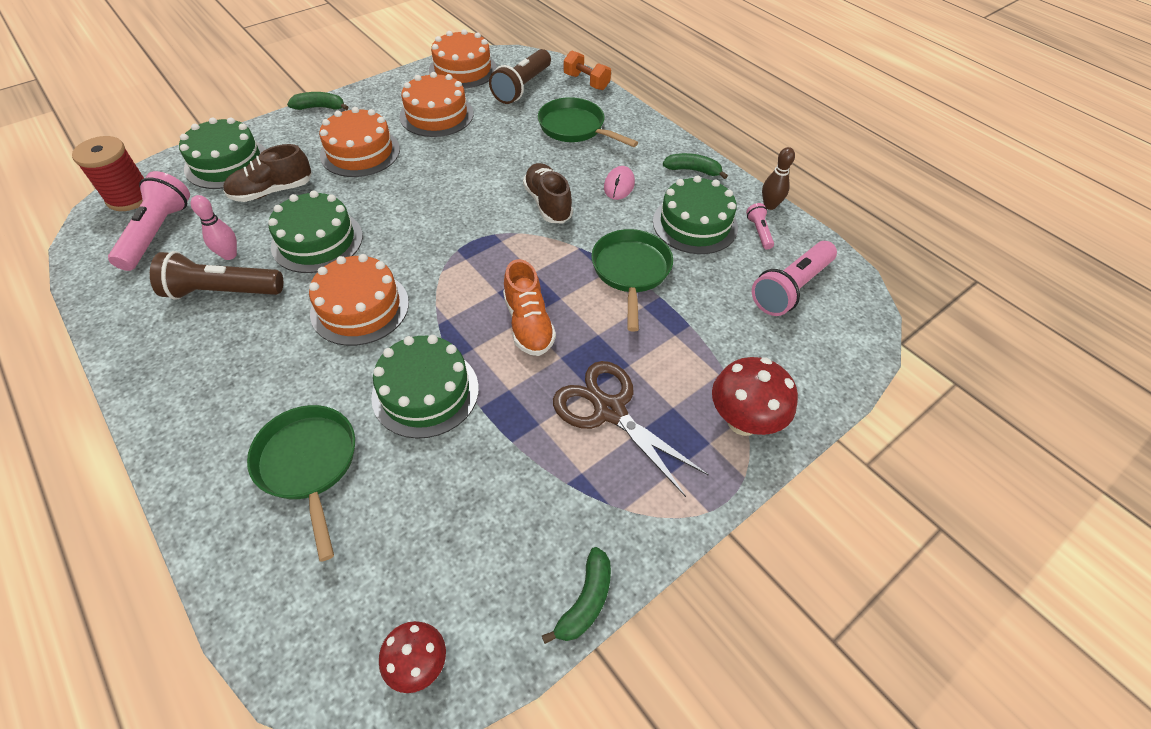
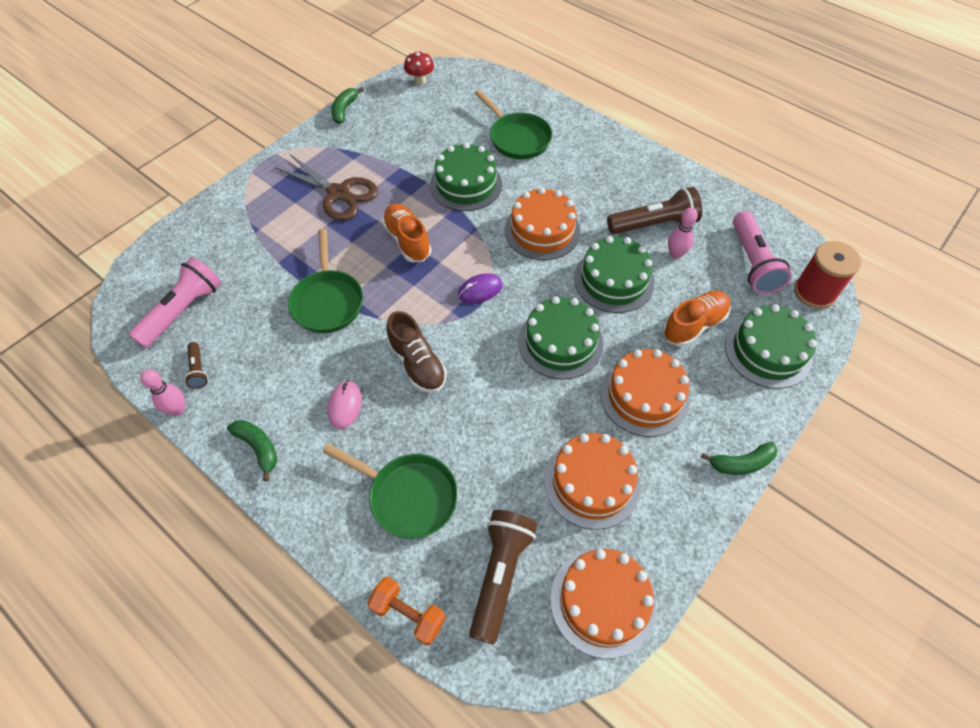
camera: 170 degrees right, 5 degrees up
brown shoe [223,144,312,202] -> orange shoe [663,291,731,347]
green cake [653,176,738,254] -> green cake moved to [518,296,603,379]
green banana [663,153,728,179] -> green banana turned 135 degrees counterclockwise [227,420,277,481]
red mushroom [712,357,798,436] -> none
pink flashlight [746,203,774,250] -> brown flashlight [185,342,208,389]
brown bowling pin [762,147,795,210] -> pink bowling pin [140,369,185,416]
none -> purple mouse [458,273,503,303]

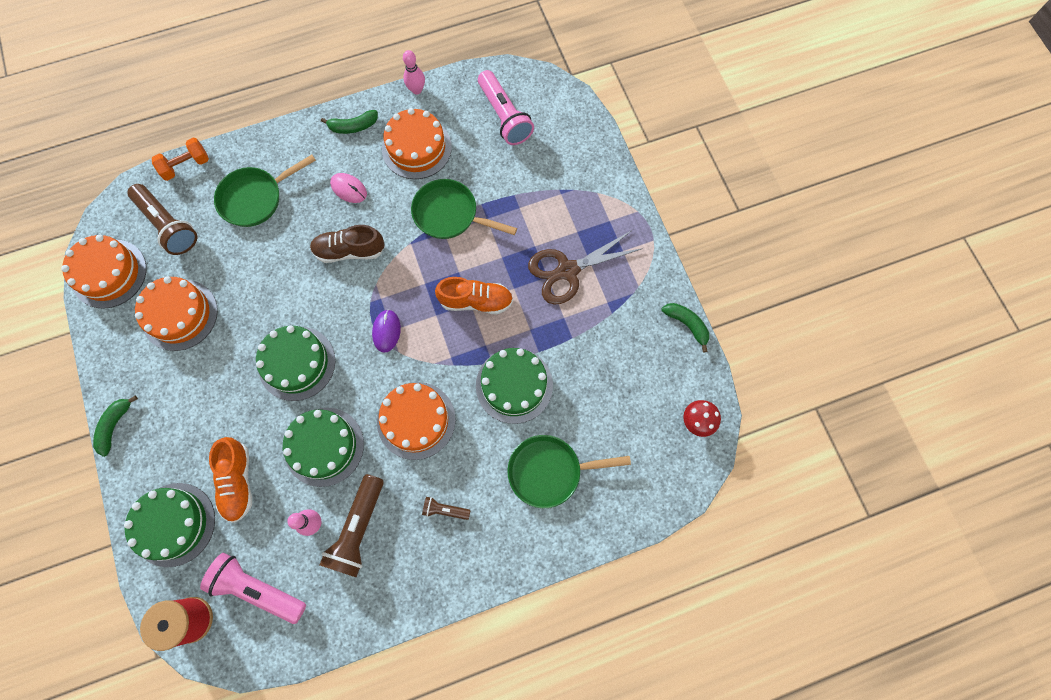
camera: 120 degrees right, 15 degrees up
brown flashlight [185,342,208,389] -> brown flashlight moved to [422,497,471,520]
orange cake [600,349,690,437] -> orange cake moved to [382,108,452,179]

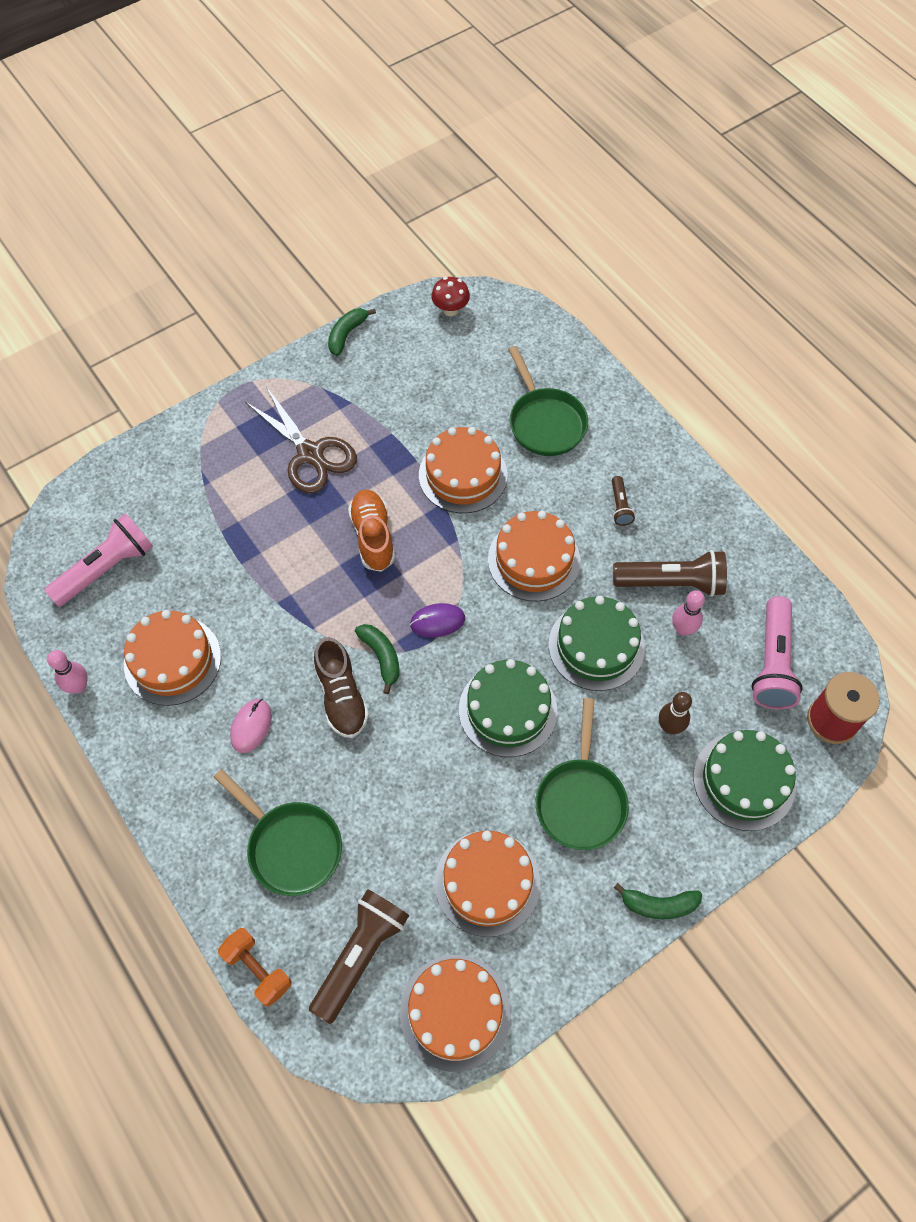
camera: 105 degrees left, 10 degrees down
orange shoe [209,437,252,523] -> brown bowling pin [659,692,692,734]
green banana [321,110,378,134] -> green banana moved to [355,624,400,694]
green pan [411,179,517,239] -> green pan moved to [536,698,629,850]
green cake [476,348,553,424] -> orange cake [419,427,508,513]

